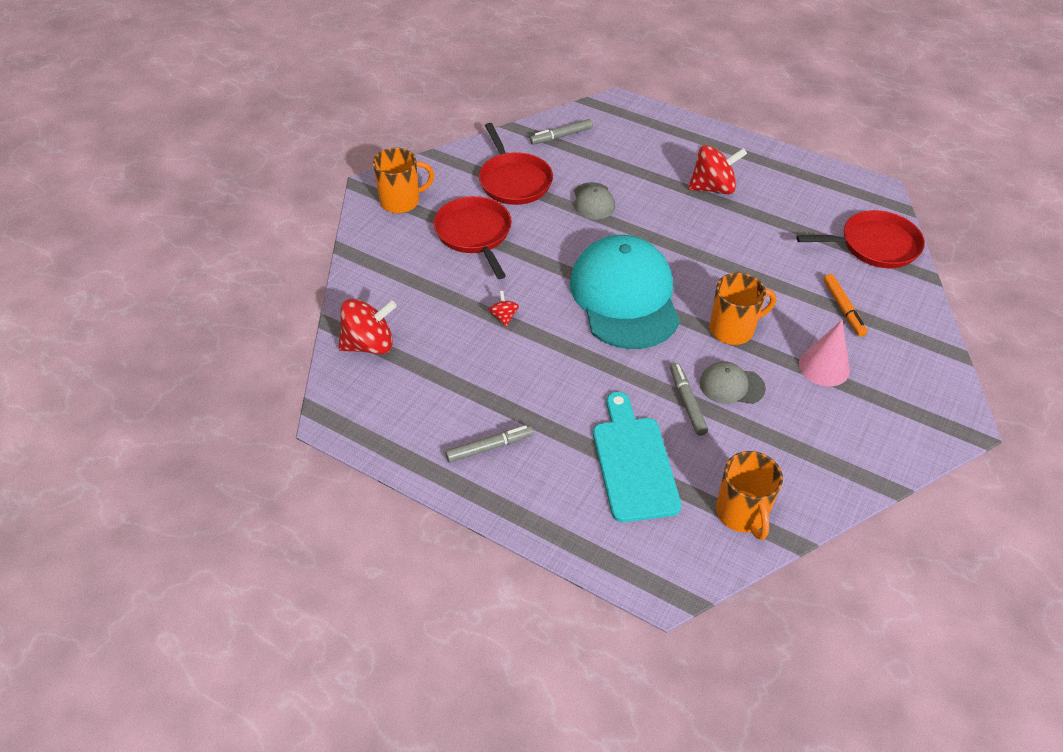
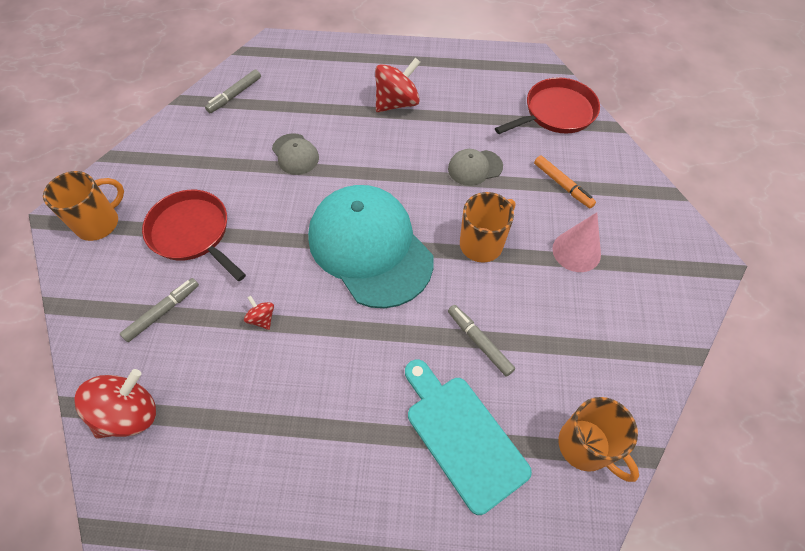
camera: 25 degrees left, 10 degrees up
grey marker [445,425,534,463] -> grey marker moved to [120,278,199,342]
red pan [479,123,553,205] -> none
grey cap [700,362,766,404] -> grey cap moved to [448,149,503,186]

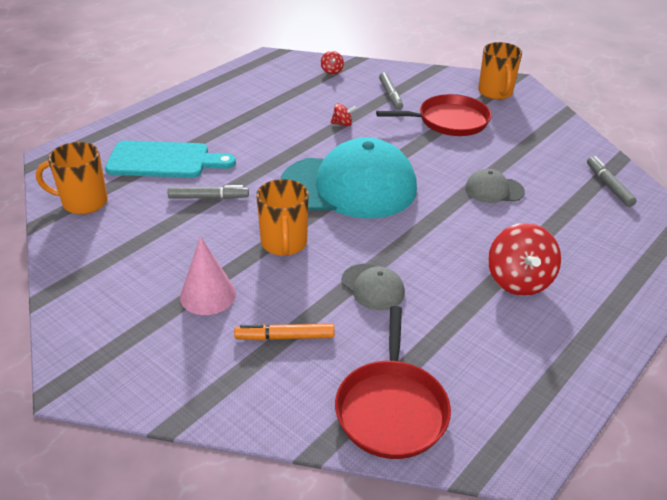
camera: 125 degrees right, 20 degrees down
red spinning top [74,369,156,439] -> red spinning top [321,51,344,74], size x0.48
grey cap [448,149,503,186] -> grey cap turned 120 degrees clockwise [341,264,405,310]

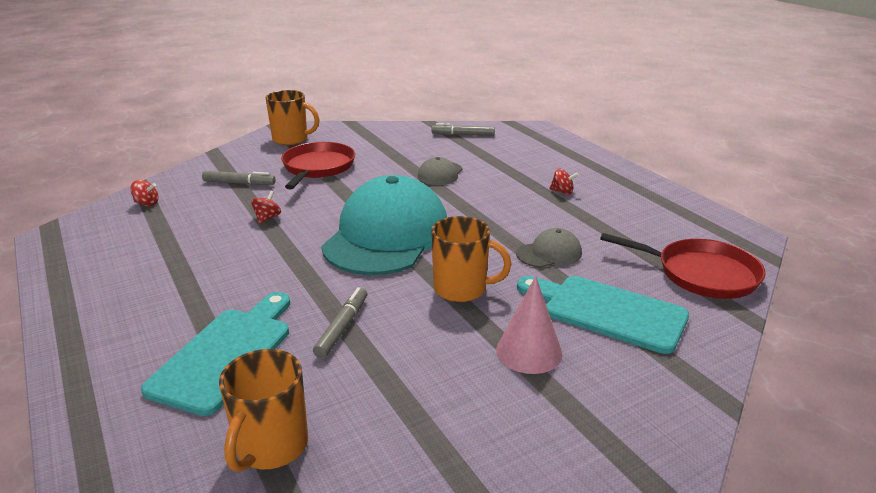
camera: 70 degrees left, 10 degrees down
orange marker [234,324,334,341] -> turquoise cutting board [517,276,689,354]
red spinning top [488,223,561,296] -> red spinning top [549,168,579,195], size x0.48

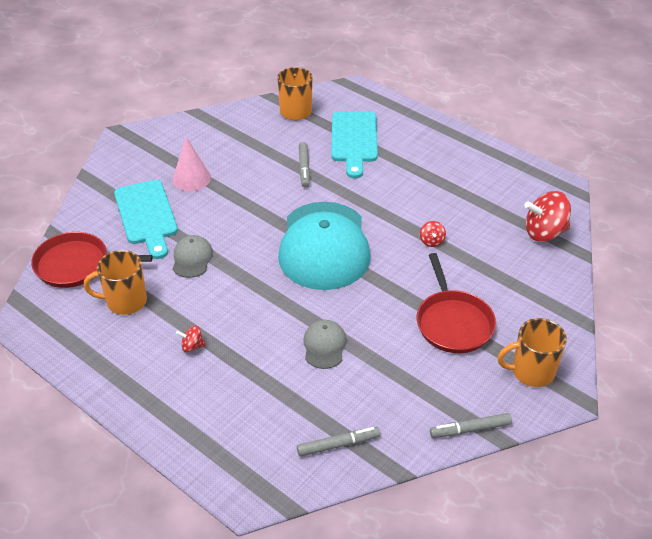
camera: 160 degrees right, 15 degrees up
red spinning top [130,180,159,206] -> red spinning top [525,191,571,242], size x2.08
grey marker [202,171,275,185] -> grey marker moved to [430,413,512,438]
orange mug [431,216,512,302] -> orange mug moved to [84,250,147,315]
grey cap [516,228,582,268] -> grey cap turned 135 degrees clockwise [173,235,213,278]
turquoise cutting board [517,276,689,354] -> turquoise cutting board turned 60 degrees clockwise [114,180,178,259]

